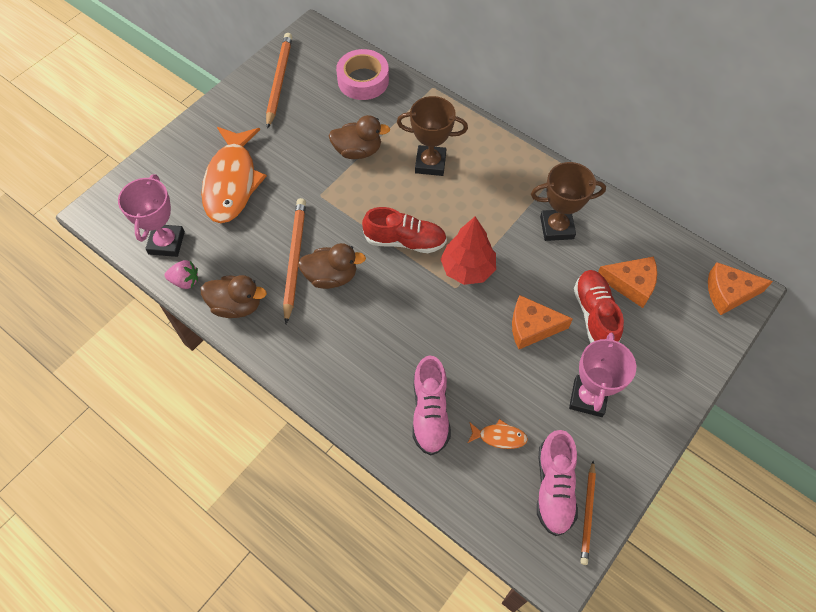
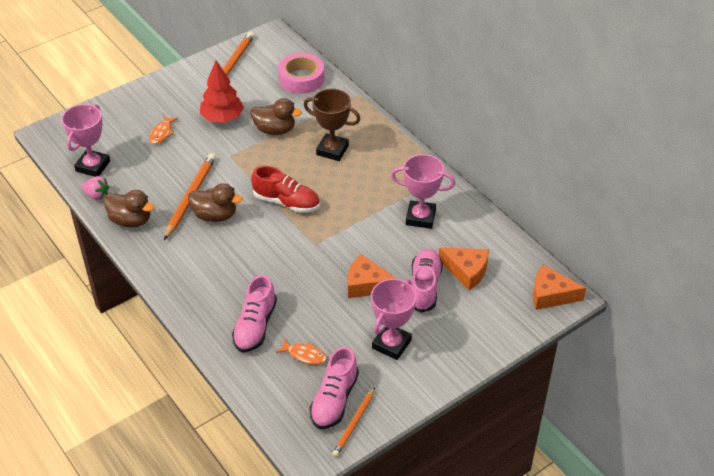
camera: 15 degrees right, 15 degrees down
orange fish [201,127,267,223] -> orange fish [150,115,178,144], size x0.41
red tree [441,216,496,285] -> red tree moved to [200,61,244,123]
brown trophy [531,162,606,241] -> pink trophy [391,154,456,229]
red shoe [574,270,624,343] -> pink shoe [411,249,443,313]

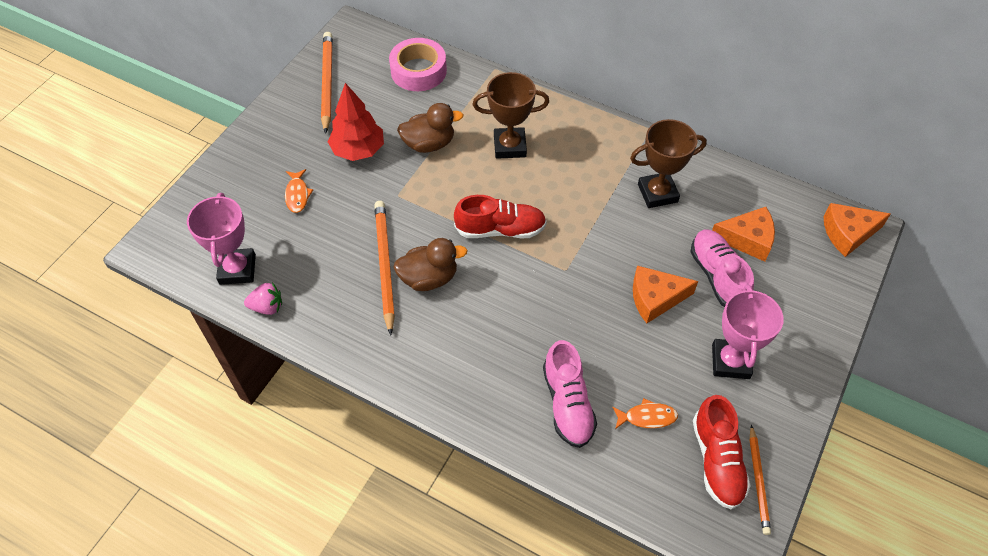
camera: 25 degrees left, 10 degrees up
brown duck [104,190,154,227] -> none
pink shoe [310,347,359,429] -> red shoe [693,395,751,509]
pink trophy [391,154,456,229] -> brown trophy [630,119,707,208]

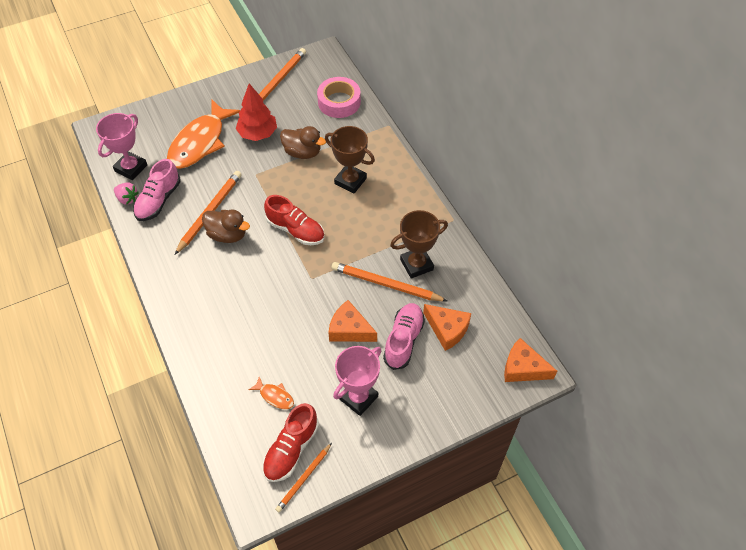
camera: 35 degrees right, 0 degrees up
orange fish [285,169,313,213] -> orange fish [167,99,240,169], size x2.42
pink shoe [543,340,597,448] -> pink shoe moved to [133,159,181,221]
brown trophy [630,119,707,208] -> brown trophy turned 45 degrees counterclockwise [390,210,448,279]
none -> orange pencil [332,262,447,301]

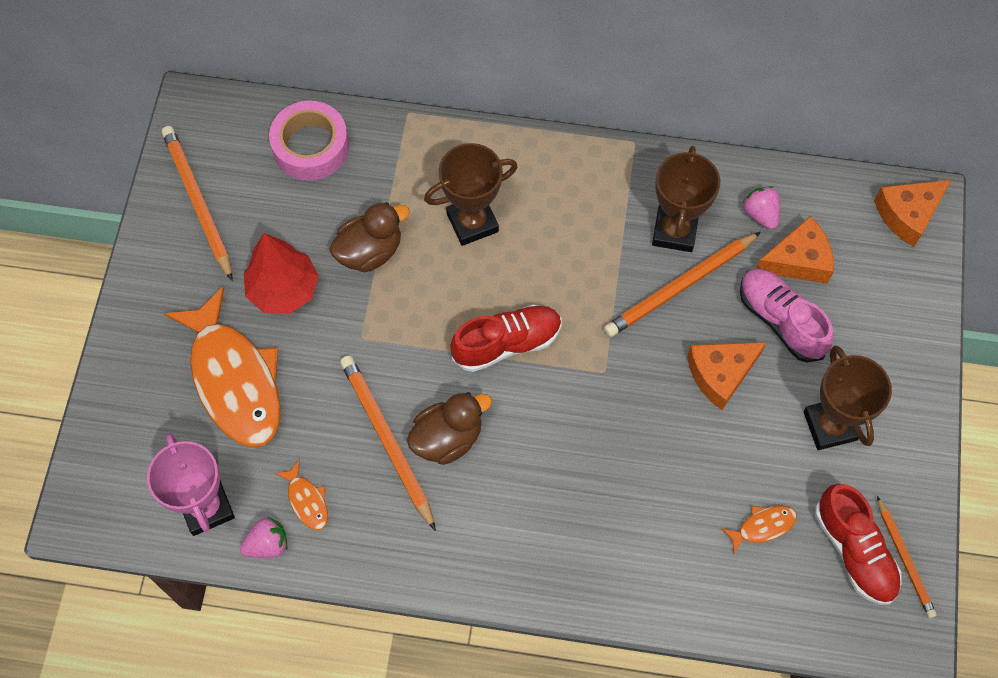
camera: 55 degrees left, 10 degrees up
pink shoe [133,159,181,221] -> orange fish [275,460,328,530]
pink trophy [333,346,381,416] -> brown trophy [803,345,892,450]
none -> pink strawberry [742,186,780,230]

